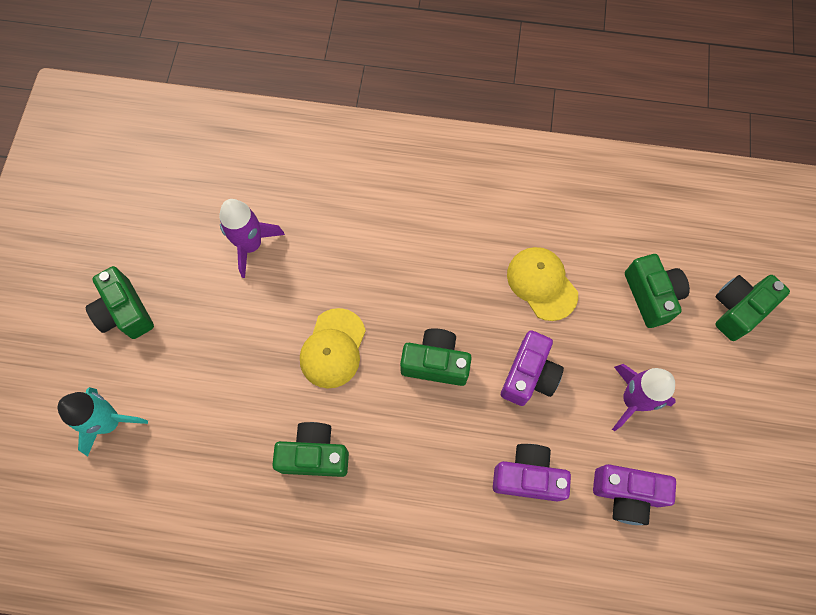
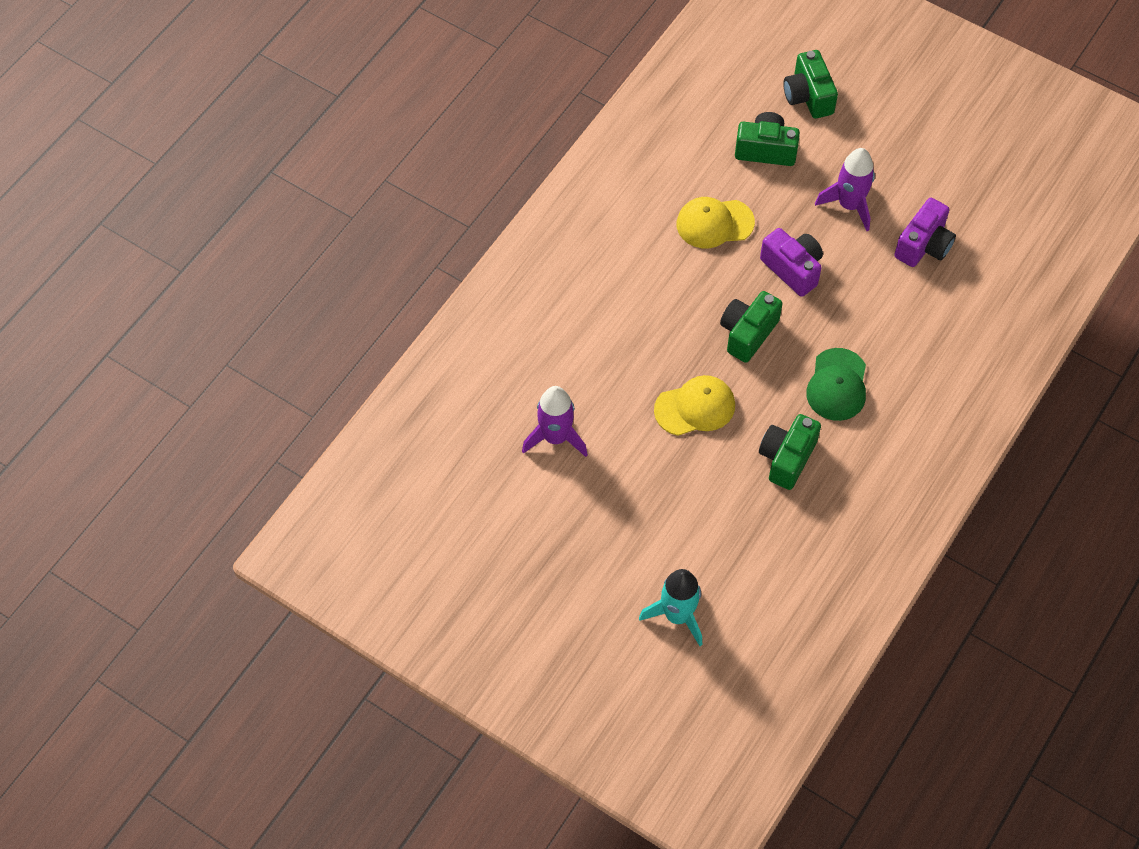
camera: 65 degrees left, 10 degrees down
green camera [85,266,154,339] -> none
yellow cap [300,308,366,389] -> yellow cap turned 60 degrees counterclockwise [654,375,735,436]
purple camera [493,444,571,502] -> none
none -> green cap [806,348,866,421]

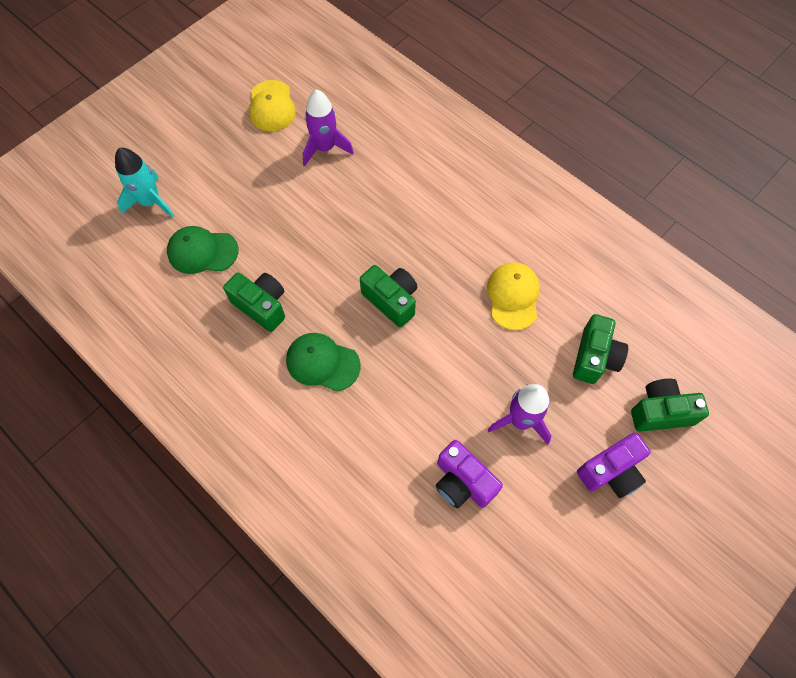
camera: 100 degrees right, 5 degrees up
yellow cap [654,375,735,436] -> yellow cap moved to [249,80,296,131]
purple camera [760,228,823,297] -> purple camera moved to [577,433,651,498]
none -> green cap [167,226,239,274]

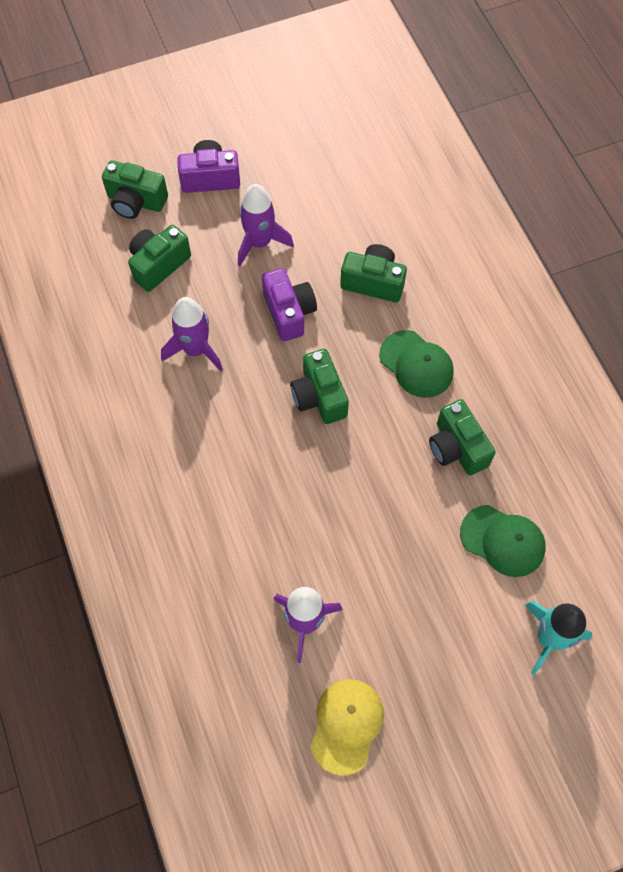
camera: 155 degrees left, 0 degrees up
purple camera [436,440,503,508] -> purple camera moved to [262,268,317,341]
yellow cap [487,262,540,330] -> purple rocket [161,297,223,371]
none -> green camera [340,244,407,302]

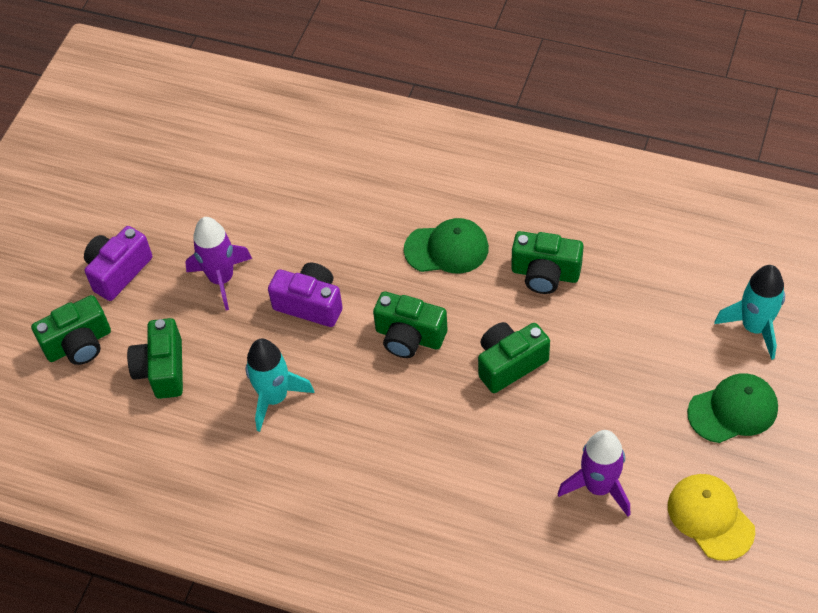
camera: 45 degrees left, 10 degrees down
purple rocket [161,297,223,371] -> turquoise rocket [246,339,315,432]
green camera [340,244,407,302] -> green camera moved to [478,322,550,393]
green cap [460,505,546,577] -> green cap moved to [687,373,778,443]

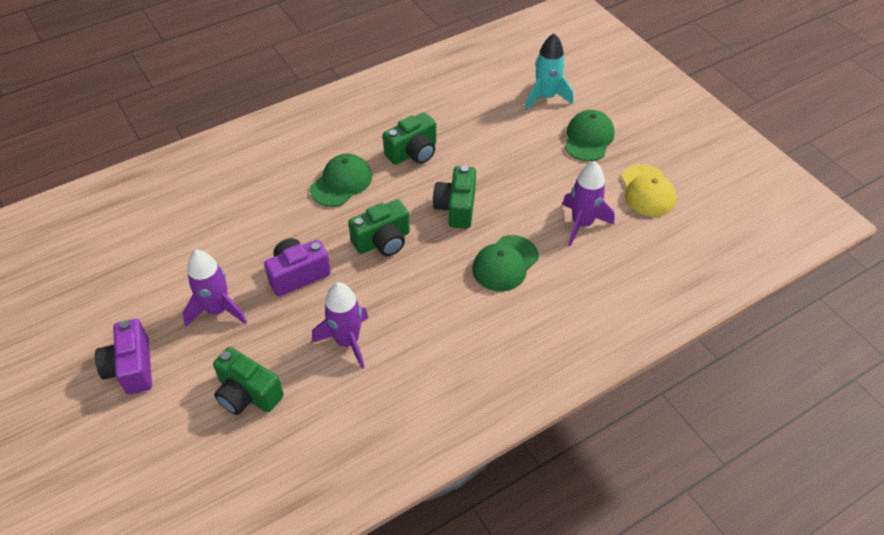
camera: 55 degrees left, 5 degrees down
green camera [31,295,111,365] -> none
turquoise rocket [246,339,315,432] -> purple rocket [312,282,368,369]
yellow cap [668,474,755,561] -> yellow cap turned 105 degrees counterclockwise [621,164,676,217]
none -> green cap [472,235,538,291]

